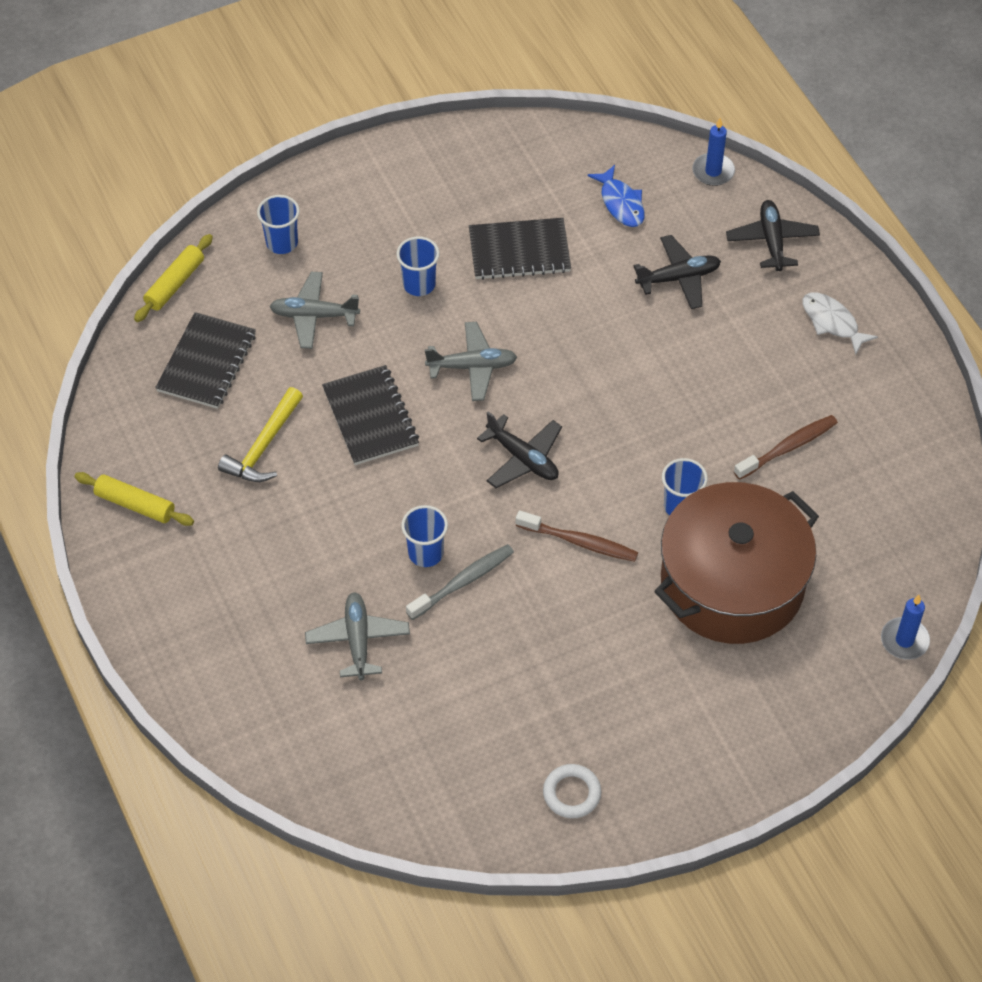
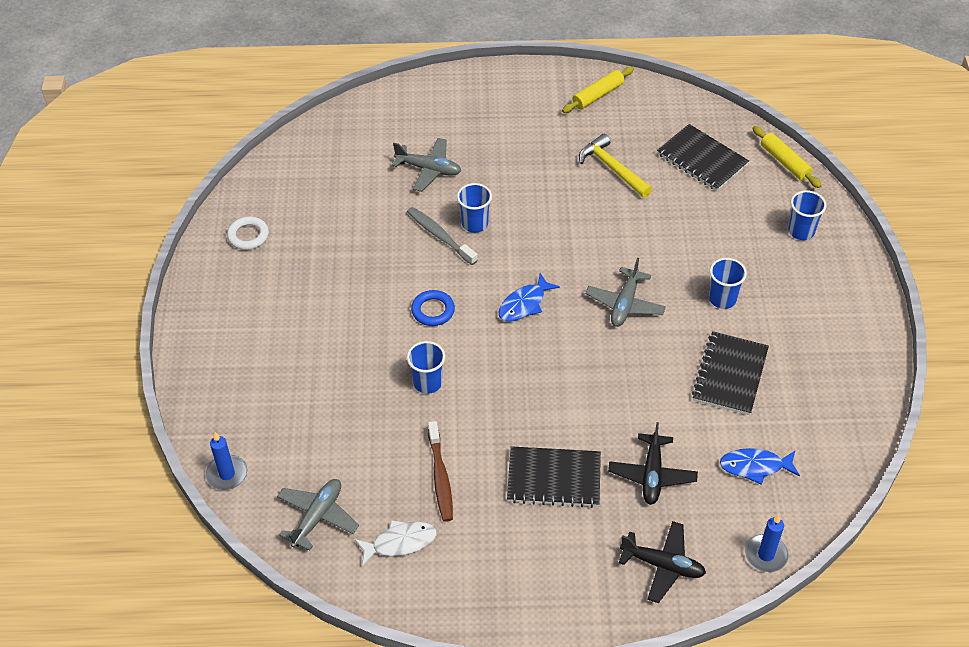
camera: 115 degrees right, 5 degrees down
grey plane [269,272,360,349] -> grey plane moved to [277,479,359,551]
black notebook [322,365,419,465] -> black notebook moved to [507,446,601,508]
grey toothbrush [406,544,514,620] -> grey toothbrush turned 150 degrees clockwise [407,207,478,265]
black plane [477,411,562,488] -> blue fish [498,273,560,322]
brown toothbrush [516,510,638,562] -> blue ring [411,290,455,326]
brown pot [654,482,819,644] -> none
white fish [803,292,878,355] -> white fish moved to [355,520,437,566]

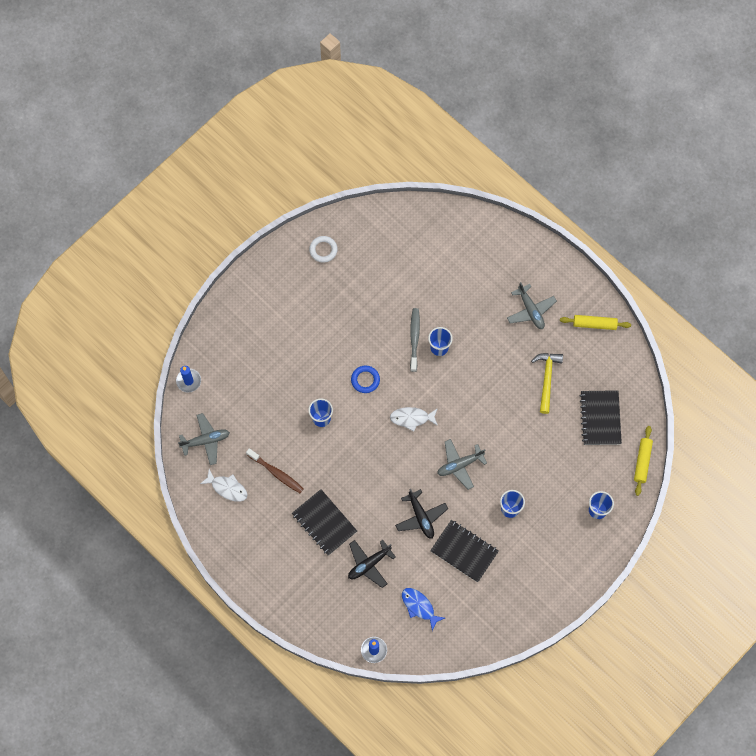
camera: 45 degrees right, 20 degrees up
grey plane [392,138,461,192] -> grey plane moved to [507,282,557,329]
brown toothbrush [428,421,453,522] -> brown toothbrush turned 90 degrees counterclockwise [246,448,304,493]
blue fish [498,273,560,322] -> white fish [390,407,438,432]
black plane [619,521,706,603] -> black plane moved to [395,489,448,539]
black notebook [692,331,769,415] -> black notebook turned 60 degrees clockwise [430,520,499,582]

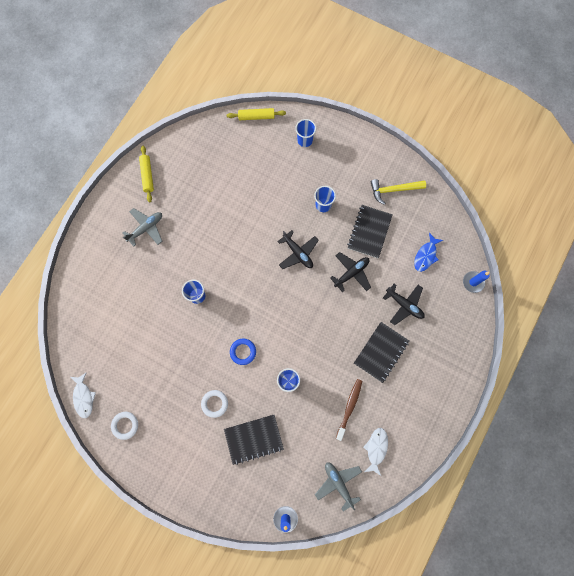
camera: 105 degrees left, 5 degrees up
white fish [390,407,438,432] -> white fish moved to [71,372,96,418]
grey toothbrush [410,308,420,372] -> none
grey plane [437,439,487,490] -> black plane [277,230,319,269]
yellow hammer [531,353,563,414] -> yellow hammer moved to [371,179,426,205]
black notebook [580,390,622,445] -> black notebook moved to [224,415,284,465]
none -> white ring [201,390,228,418]

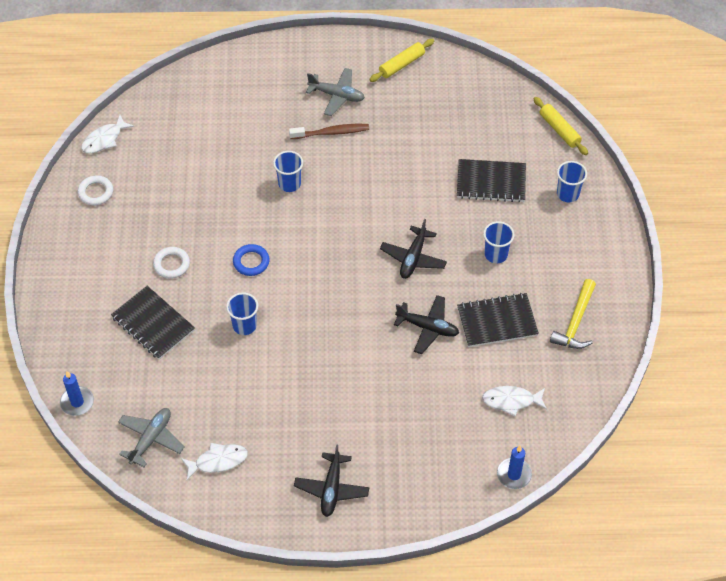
camera: 60 degrees right, 20 degrees down
brown toothbrush [336,379,362,441] -> brown toothbrush moved to [289,124,369,139]
black notebook [354,322,409,383] -> black notebook moved to [457,159,526,203]
yellow hammer [371,179,426,205] -> yellow hammer turned 120 degrees counterclockwise [550,279,596,349]
black plane [383,284,425,325] -> black plane moved to [294,444,369,517]
blue fish [414,233,443,272] -> white fish [482,386,547,416]

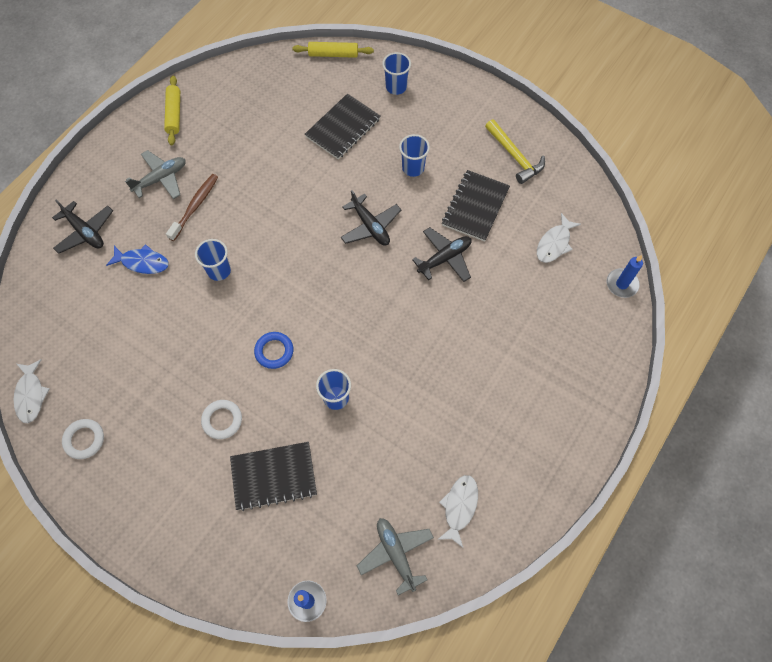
camera: 55 degrees left, 10 degrees up
black plane [294,444,369,517] -> black plane moved to [52,199,113,254]
none -> blue fish [106,244,169,274]

